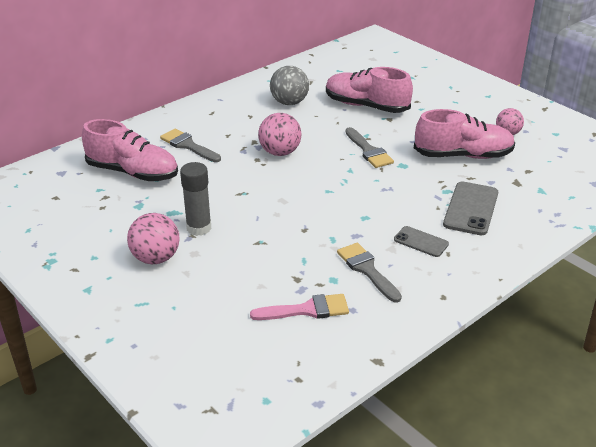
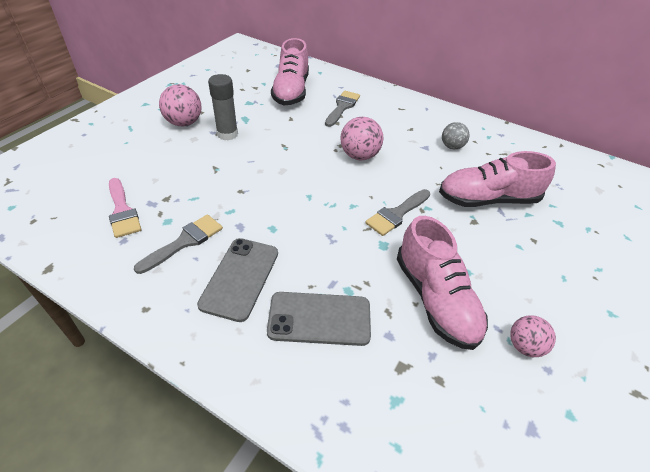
camera: 70 degrees right, 10 degrees up
grey ball [270,66,309,105] -> grey ball [442,122,469,149], size x0.66
pink shoe [326,67,413,113] -> pink shoe turned 105 degrees counterclockwise [439,151,556,207]
grey phone [394,226,449,257] -> grey phone [197,238,278,322], size x1.67

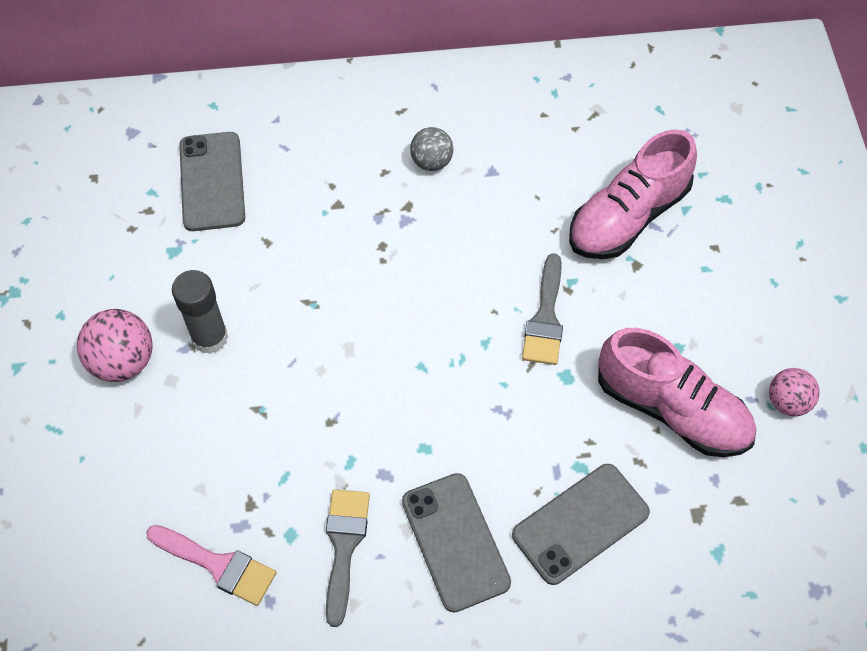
camera: 35 degrees left, 15 degrees up
pink shoe [271,38,309,105] -> grey phone [179,132,245,231]
grey brush [325,91,360,127] -> none
pink ball [340,117,383,160] -> none
grey ball [442,122,469,149] -> grey ball moved to [410,127,454,171]

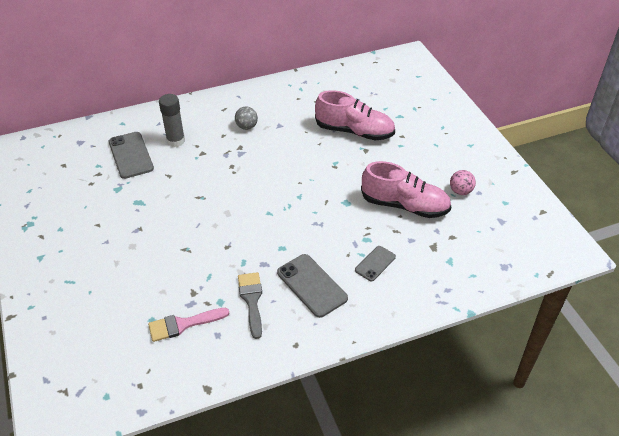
camera: 15 degrees left, 15 degrees down
pink ball [77,309,153,382] -> none
pink brush [146,525,276,606] -> pink brush turned 150 degrees clockwise [148,308,229,342]
grey glue stick [172,270,228,354] -> grey glue stick moved to [159,94,185,147]
grey phone [512,464,650,585] -> grey phone [355,246,396,281], size x0.60
grey brush [522,253,563,365] -> none
pink shoe [569,129,697,259] -> pink shoe turned 105 degrees counterclockwise [315,90,395,140]

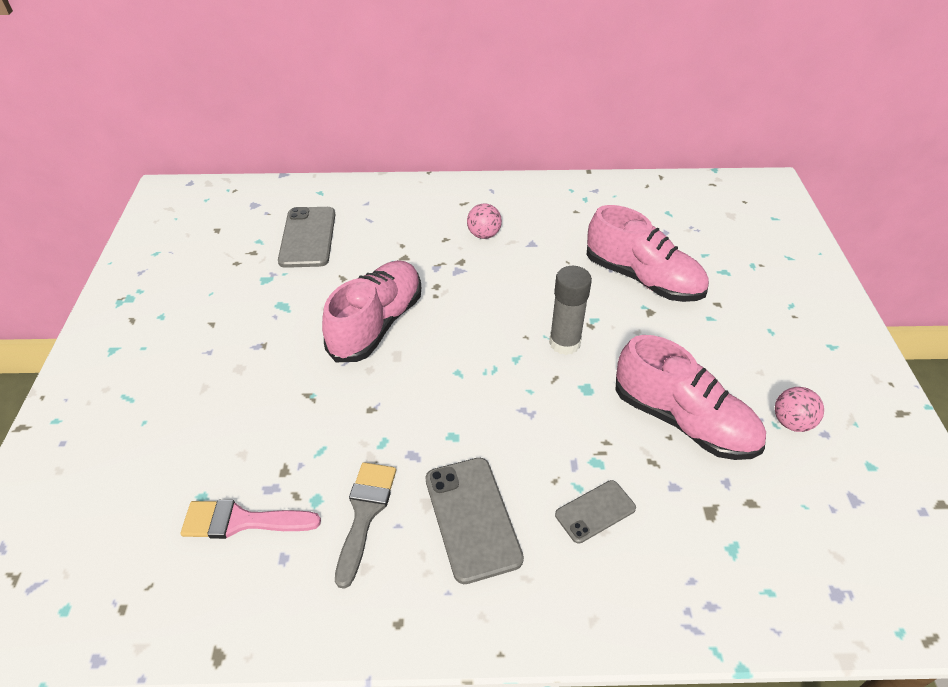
camera: 20 degrees right, 0 degrees up
grey glue stick [159,94,185,147] -> grey glue stick moved to [549,266,592,355]
grey ball [235,106,258,130] -> pink ball [467,203,502,239]
none -> pink shoe [322,260,421,362]

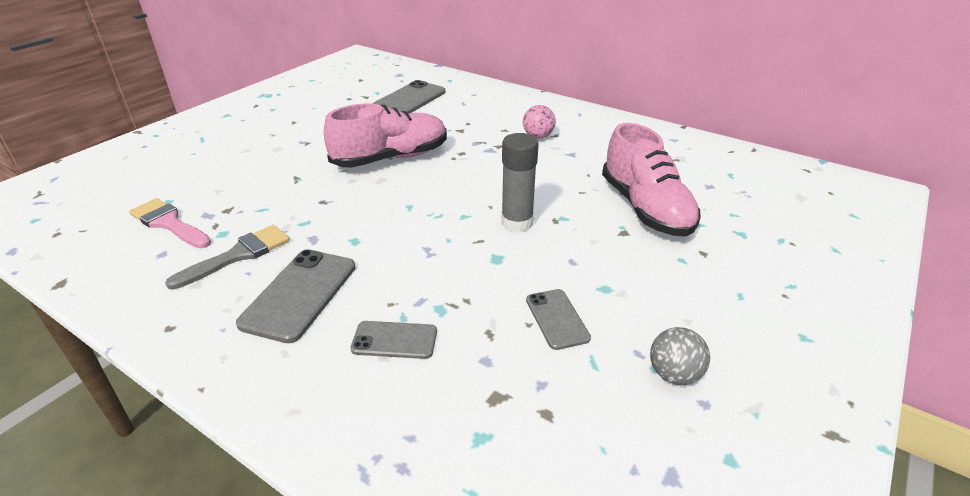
camera: 35 degrees right, 10 degrees down
pink shoe [616,335,766,460] -> grey phone [526,289,591,350]
pink ball [775,387,824,432] -> grey ball [650,327,710,385]

